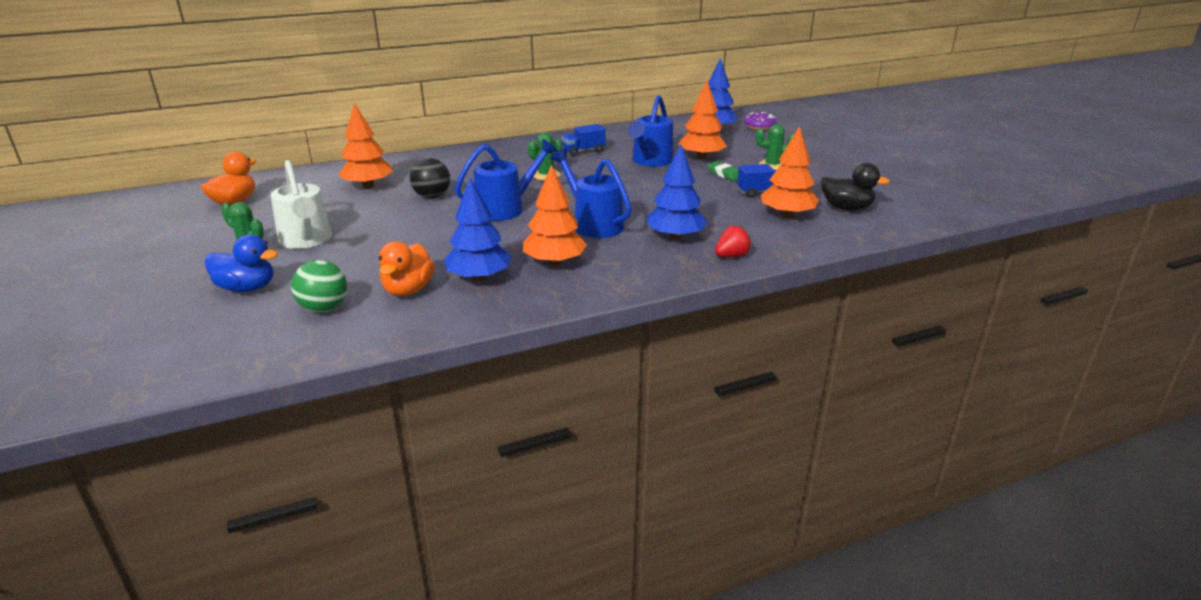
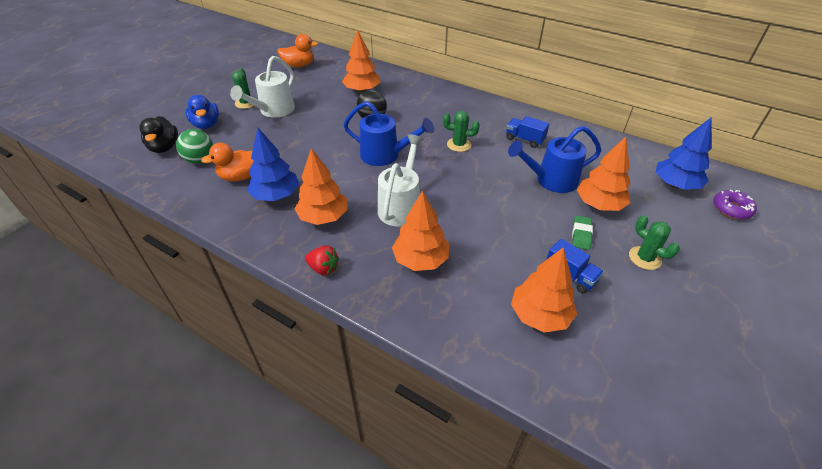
camera: 55 degrees right, 15 degrees up
blue watering can [551,148,632,238] -> white watering can [378,134,424,227]
blue tree [646,144,707,240] -> orange tree [392,190,449,271]
red strawberry [715,225,751,257] -> red strawberry moved to [305,245,339,275]
black duck [821,163,890,211] -> black duck moved to [139,116,178,153]

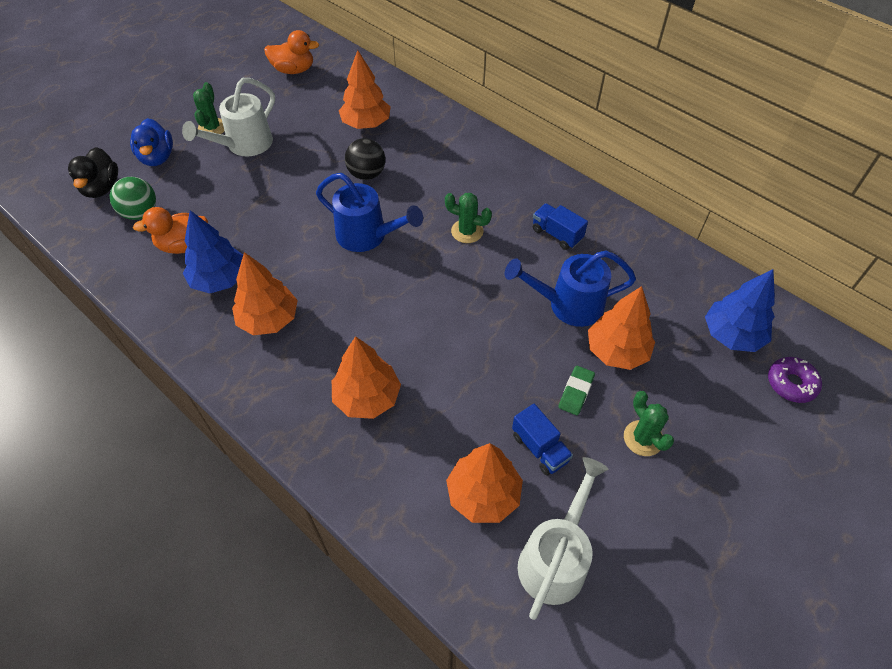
camera: 10 degrees right, 10 degrees up
red strawberry [305,245,339,275] -> none
white watering can [378,134,424,227] -> white watering can moved to [518,457,609,620]

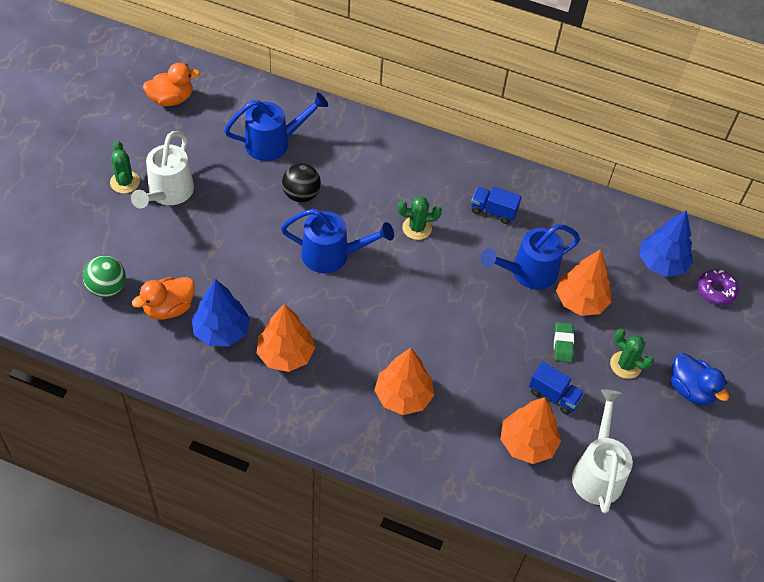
camera: 25 degrees left, 0 degrees up
black duck [68,147,118,198] -> none
blue duck [130,118,173,166] -> blue duck moved to [671,353,729,405]
orange tree [339,50,391,129] -> blue watering can [224,92,328,161]

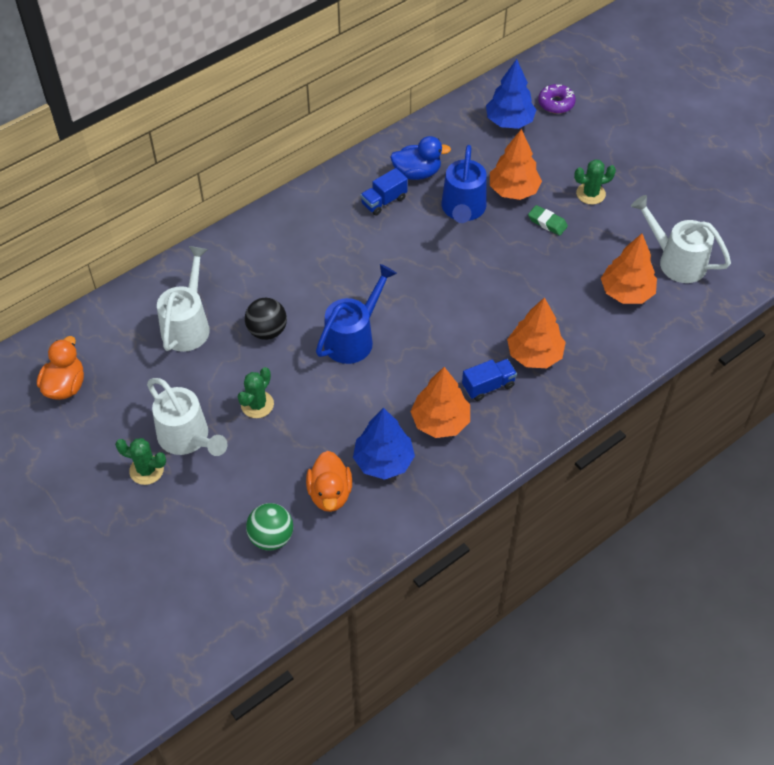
camera: 55 degrees left, 0 degrees up
blue watering can [224,92,328,161] -> white watering can [157,246,210,352]
green cactus [398,196,442,240] -> green cactus moved to [238,367,274,418]
blue truck [529,362,585,415] -> blue truck moved to [462,359,517,401]
blue duck [671,353,729,405] -> blue duck moved to [390,136,451,180]

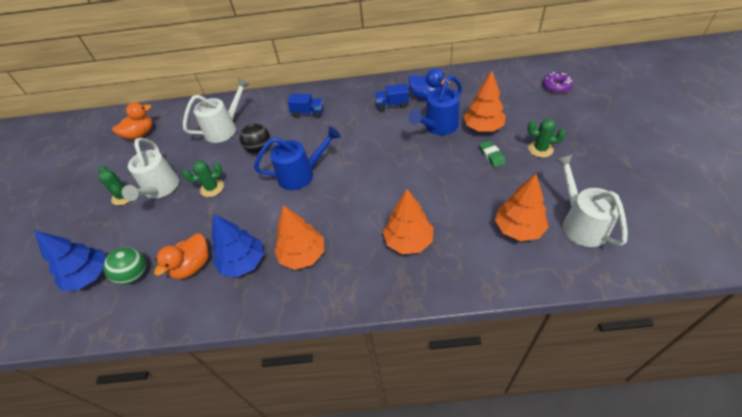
camera: 40 degrees right, 5 degrees down
blue truck [462,359,517,401] -> blue truck moved to [287,94,324,118]
blue tree [486,59,536,129] -> blue tree moved to [34,230,105,291]

